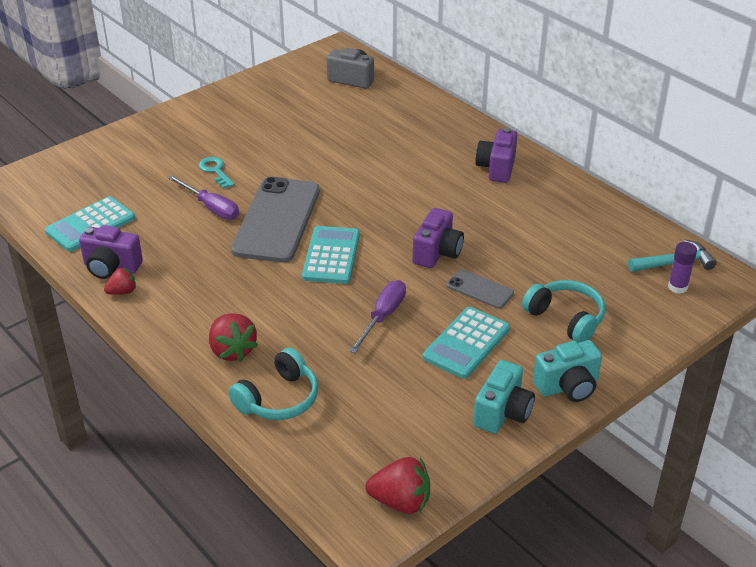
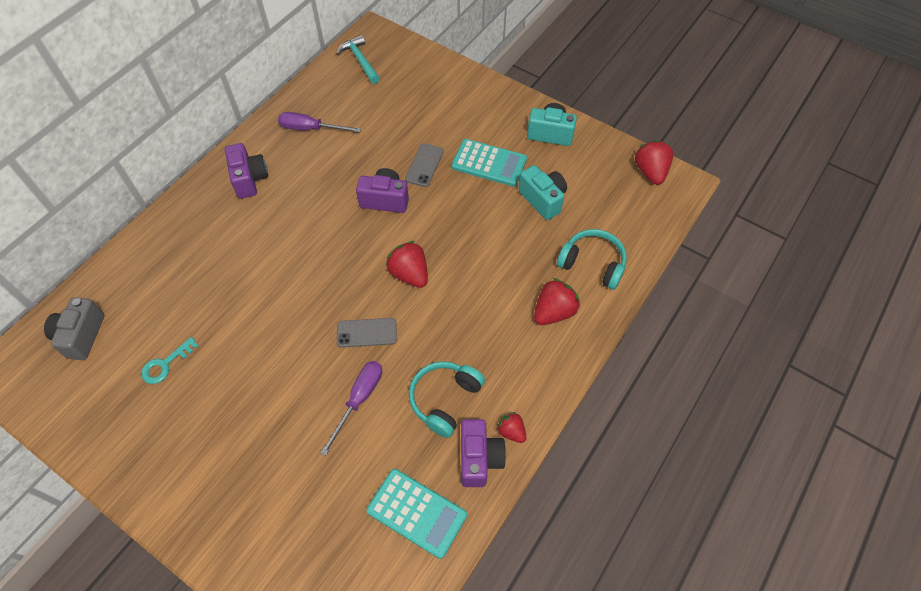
camera: 105 degrees left, 20 degrees up
turquoise key [199,157,234,189] -> turquoise key moved to [141,337,198,384]
grey phone [231,177,320,263] -> grey phone [337,318,397,348], size x0.47
turquoise calculator [302,226,360,284] -> red strawberry [386,241,428,288]
purple screwdriver [349,280,406,353] -> purple screwdriver moved to [278,112,361,132]
purple camera [475,128,517,183] -> purple camera turned 105 degrees counterclockwise [225,143,268,199]
turquoise headphones [522,280,605,343] -> turquoise headphones moved to [409,361,485,438]
turquoise camera [533,340,602,402] -> turquoise camera moved to [518,165,567,220]
purple glue stick [668,242,697,294] -> none

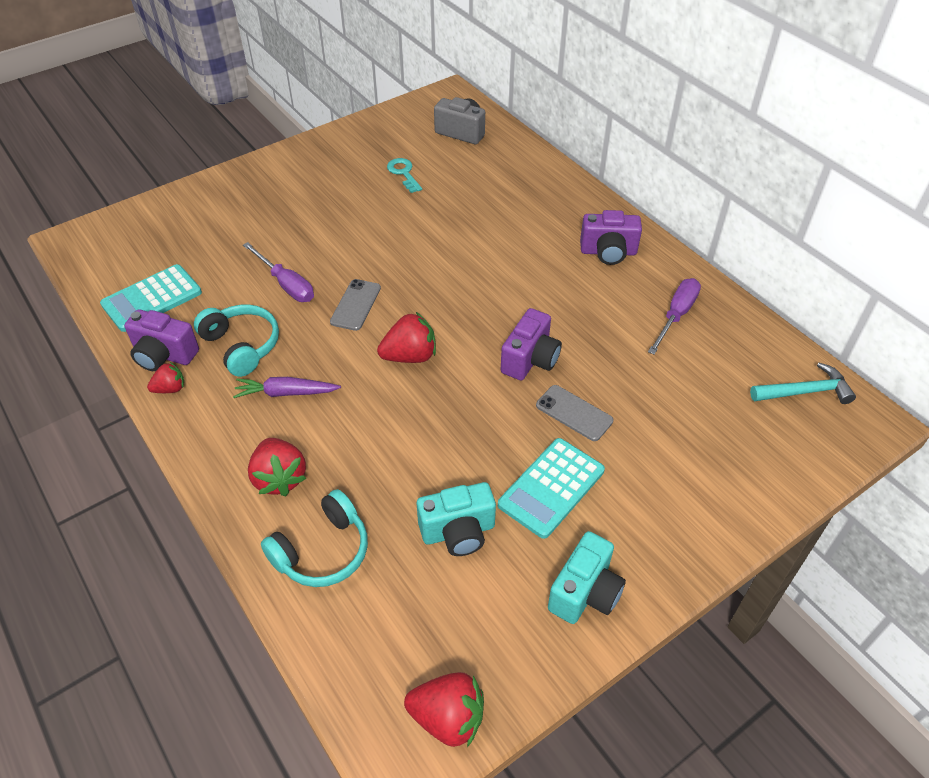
camera: 110 degrees right, 10 degrees down
none -> purple carrot [233,377,341,398]

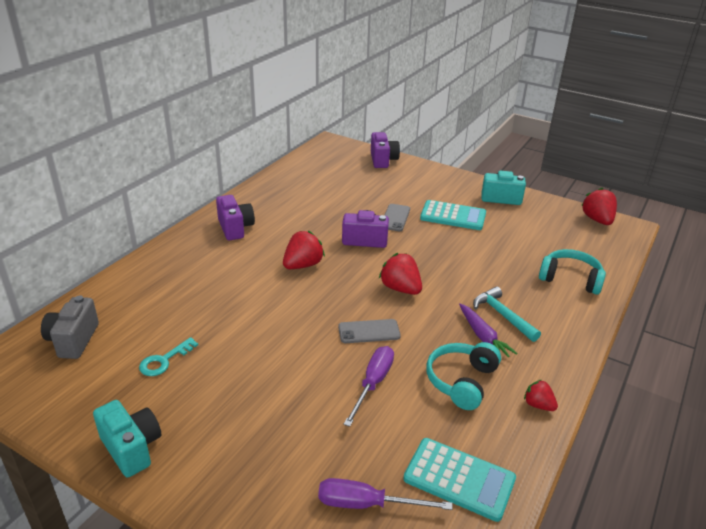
camera: 115 degrees left, 15 degrees down
purple camera [124,309,199,371] -> purple camera moved to [371,132,400,168]
red strawberry [248,438,306,496] -> red strawberry moved to [283,230,325,269]
turquoise camera [417,482,496,556] -> turquoise camera moved to [93,400,161,478]
purple screwdriver [648,278,701,355] -> purple screwdriver moved to [318,478,452,510]
turquoise hammer [750,363,856,404] -> turquoise hammer moved to [473,286,541,342]

